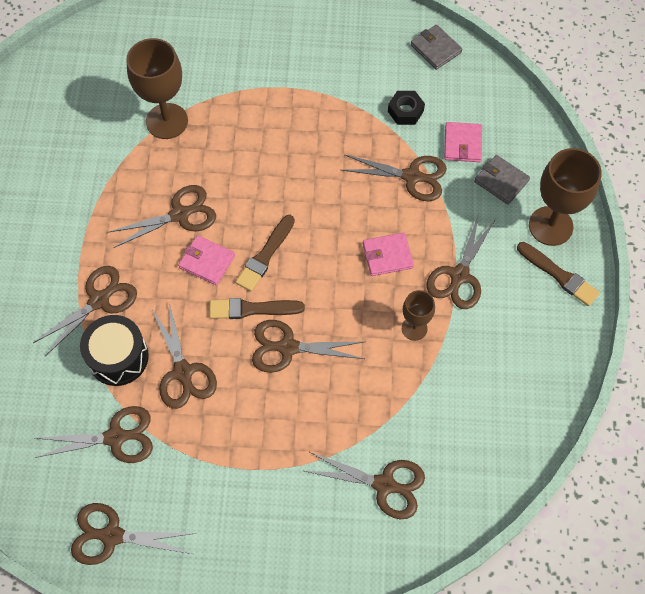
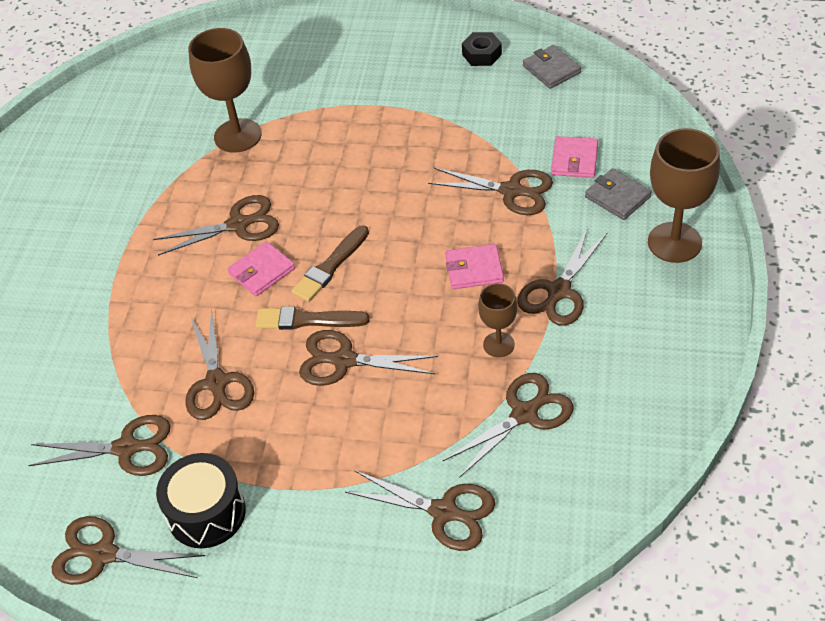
camera: 10 degrees right, 15 degrees down
brown scissors [33,266,137,356] -> brown scissors moved to [443,373,574,478]
black drum [80,315,149,386] -> black drum moved to [156,453,246,548]
pink wallet [178,235,235,285] -> pink wallet turned 75 degrees counterclockwise [227,241,295,296]
black nut [388,91,425,125] -> black nut moved to [462,32,502,66]
brown brush [517,242,600,306] -> none

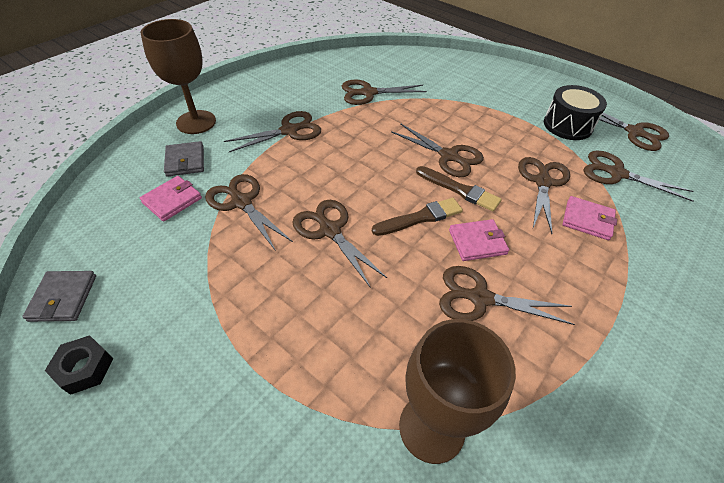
camera: 155 degrees left, 0 degrees up
brown scissors [345,470,495,551] -> brown scissors moved to [292,200,387,288]
pink wallet [445,244,504,289] -> pink wallet moved to [563,196,617,240]
brown goblet [478,283,517,358] -> none

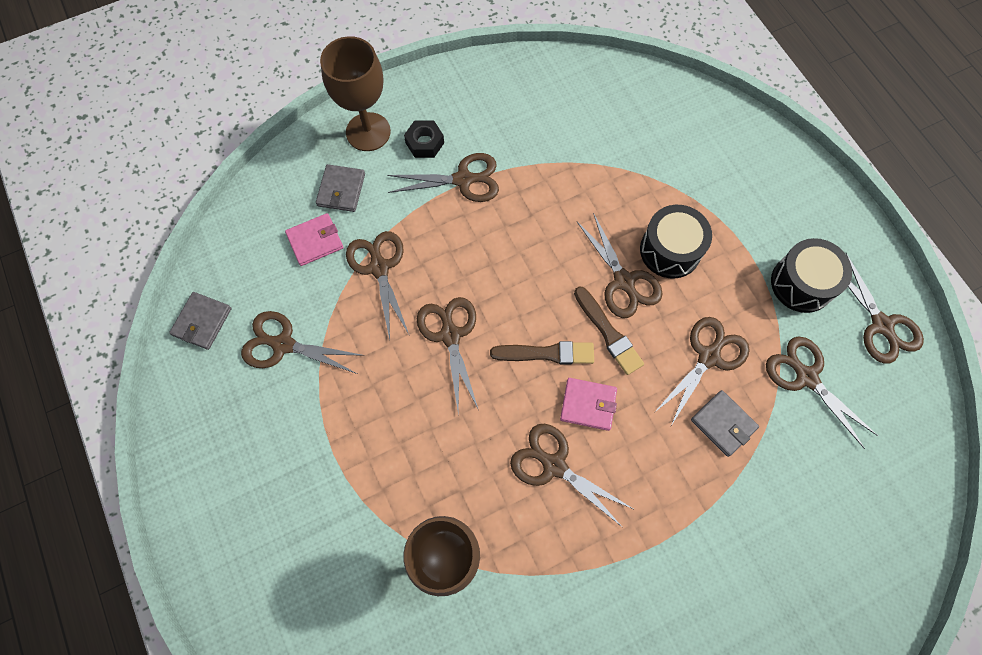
camera: 25 degrees right, 20 degrees up
black nut [45,335,113,395] -> black nut moved to [404,120,444,158]
brown scissors [342,80,427,105] -> brown scissors moved to [241,311,365,374]
pink wallet [563,196,617,240] -> grey wallet [691,390,759,457]
none -> black drum [640,205,712,279]

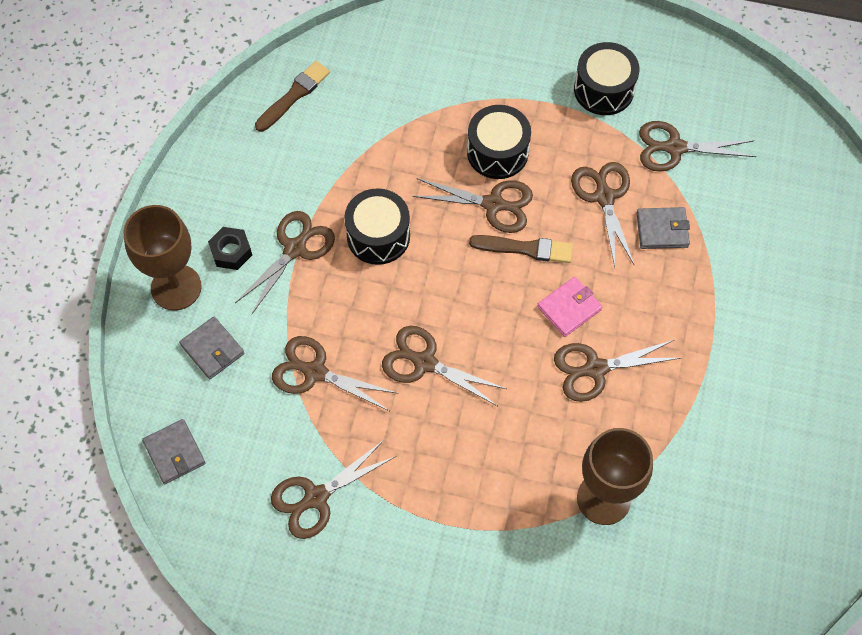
camera: 50 degrees left, 5 degrees down
grey wallet [169,292,232,350] -> grey wallet moved to [142,419,205,484]
pink wallet [285,213,344,266] -> none
brown brush [490,341,594,364] -> brown brush moved to [255,61,330,132]
brown scissors [846,253,924,364] -> none
none -> black drum [344,188,410,265]

